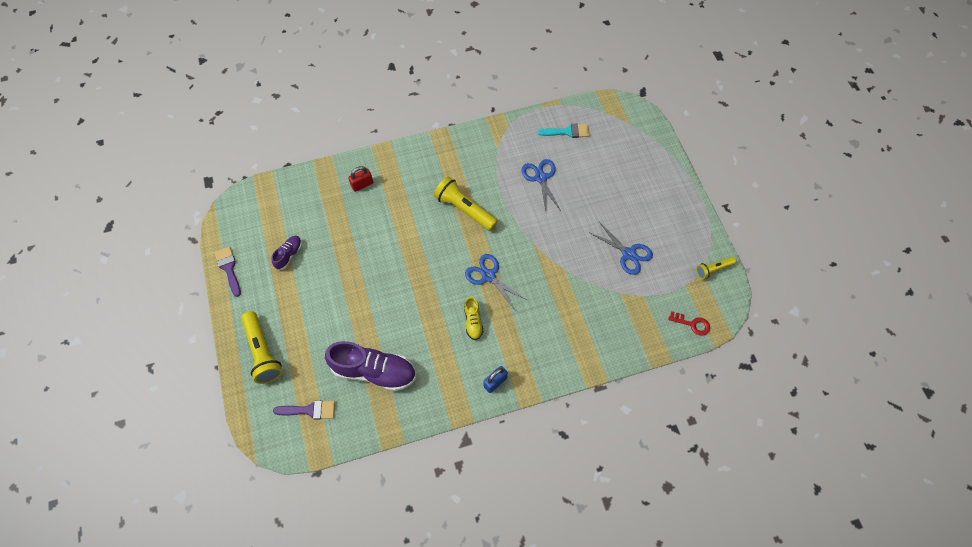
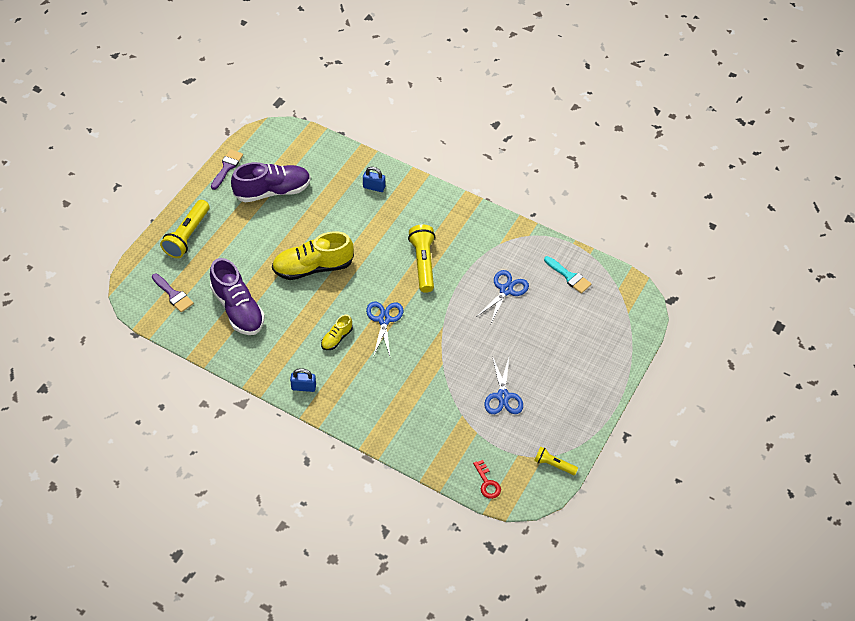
camera: 45 degrees right, 10 degrees down
purple shoe [272,236,302,270] -> purple shoe [231,162,311,202], size x2.05
red padlock [348,166,373,192] -> blue padlock [363,167,385,192]
none -> yellow shoe [272,231,354,280]

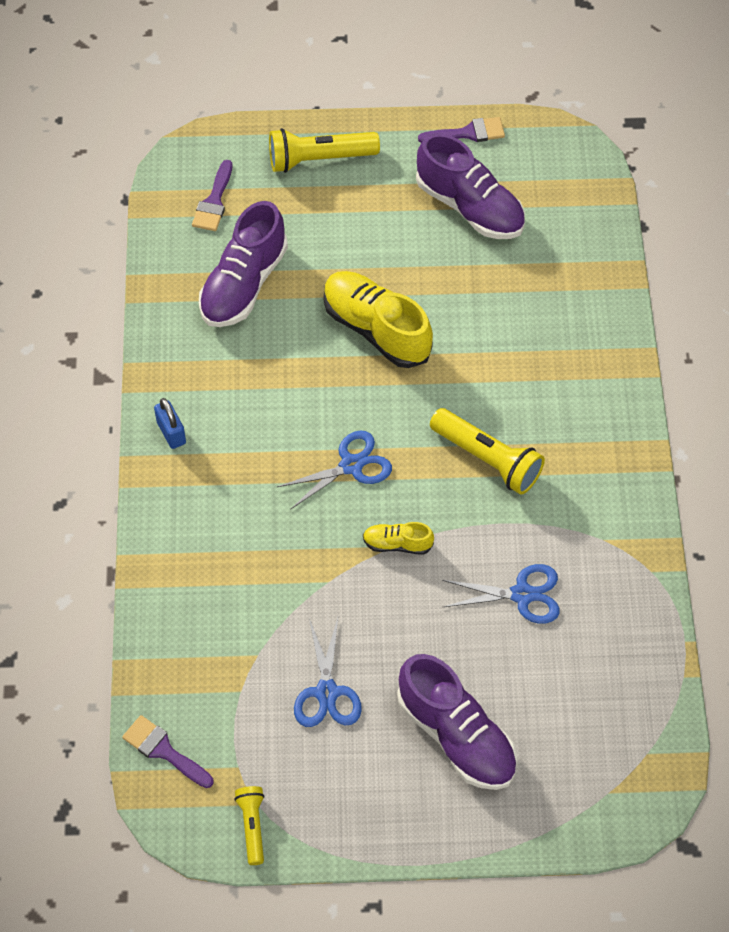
camera: 60 degrees right, 5 degrees up
yellow shoe [321,315,353,350] -> yellow shoe moved to [363,522,434,555]
blue padlock [363,167,385,192] -> none
yellow flashlight [408,225,435,293] -> yellow flashlight turned 75 degrees clockwise [430,408,545,495]
red key [473,460,501,499] -> purple brush [122,715,214,788]
blue scissors [484,356,523,414] -> blue scissors turned 60 degrees counterclockwise [294,618,362,727]
turquoise brush [544,256,592,294] -> none
none -> purple shoe [397,654,517,790]

